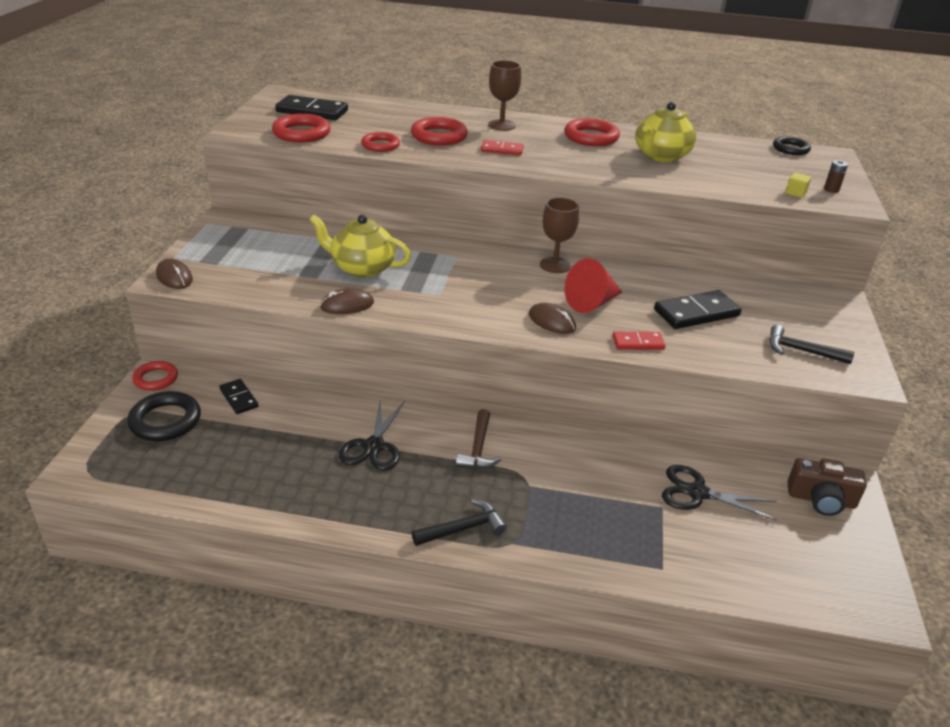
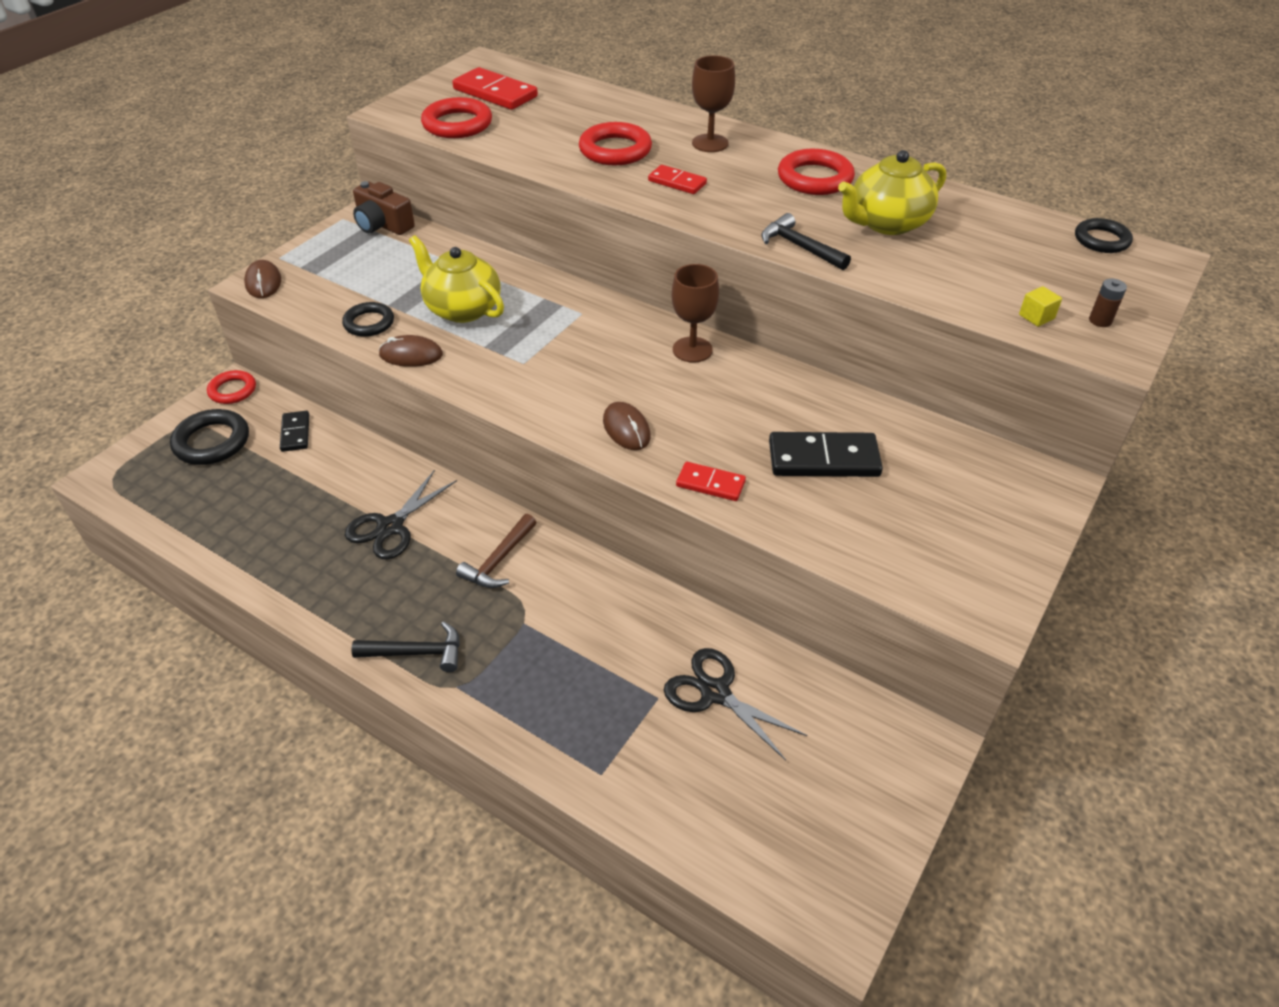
camera: 25 degrees right, 10 degrees up
black domino [275,95,348,120] -> red domino [452,67,538,110]
red ring [361,132,400,152] -> none
red cone [564,258,622,313] -> none
black hammer [769,325,854,364] -> black hammer moved to [761,213,851,270]
brown camera [787,458,867,516] -> brown camera moved to [353,181,415,235]
none -> black ring [342,302,394,337]

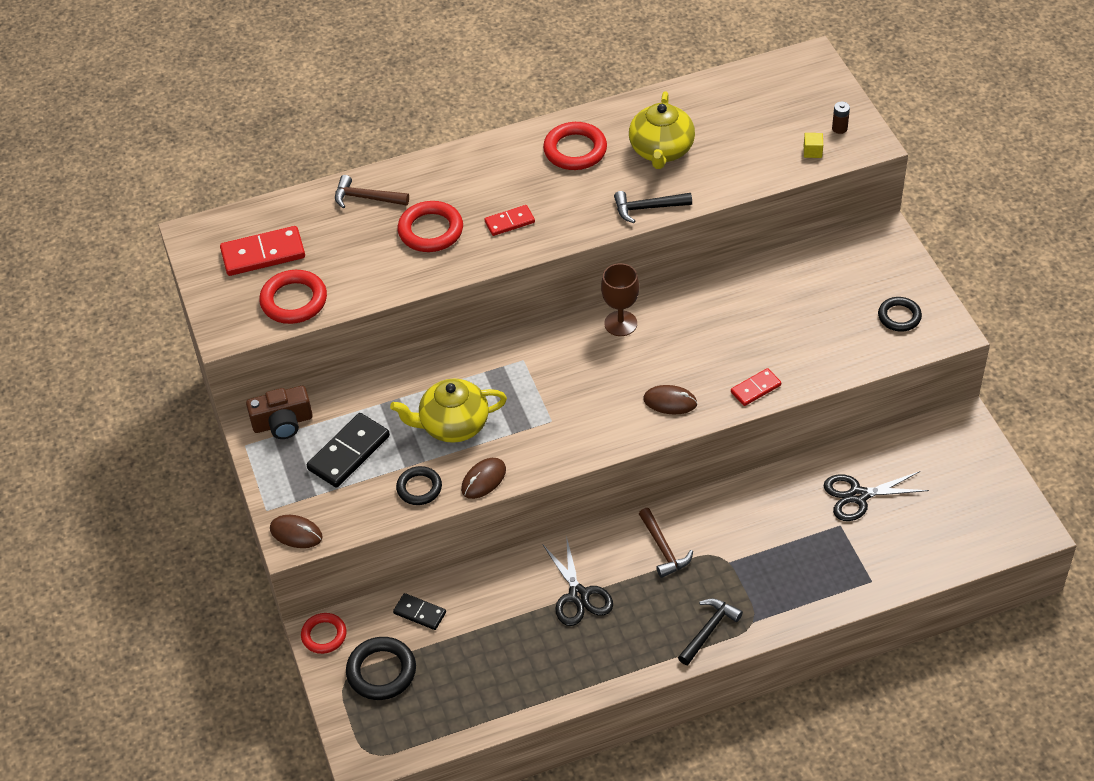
camera: 50 degrees left, 5 degrees up
brown goblet [692,55,735,152] -> none
black domino [769,432,883,477] -> black domino moved to [307,413,390,488]
black ring [1075,218,1133,253] -> black ring moved to [878,297,922,332]
none -> brown hammer [335,175,409,208]

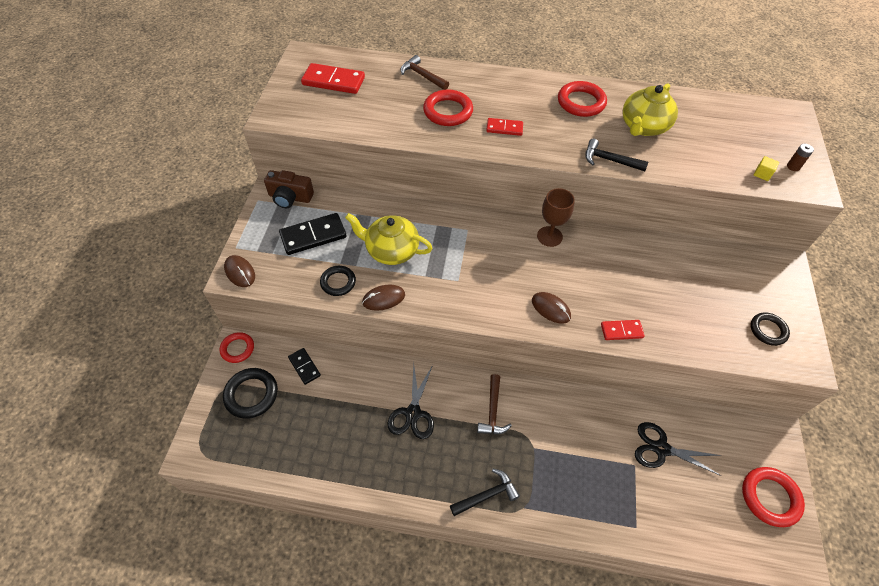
camera: 25 degrees right, 5 degrees up
red ring [259,270,327,324] -> red ring moved to [742,467,805,527]

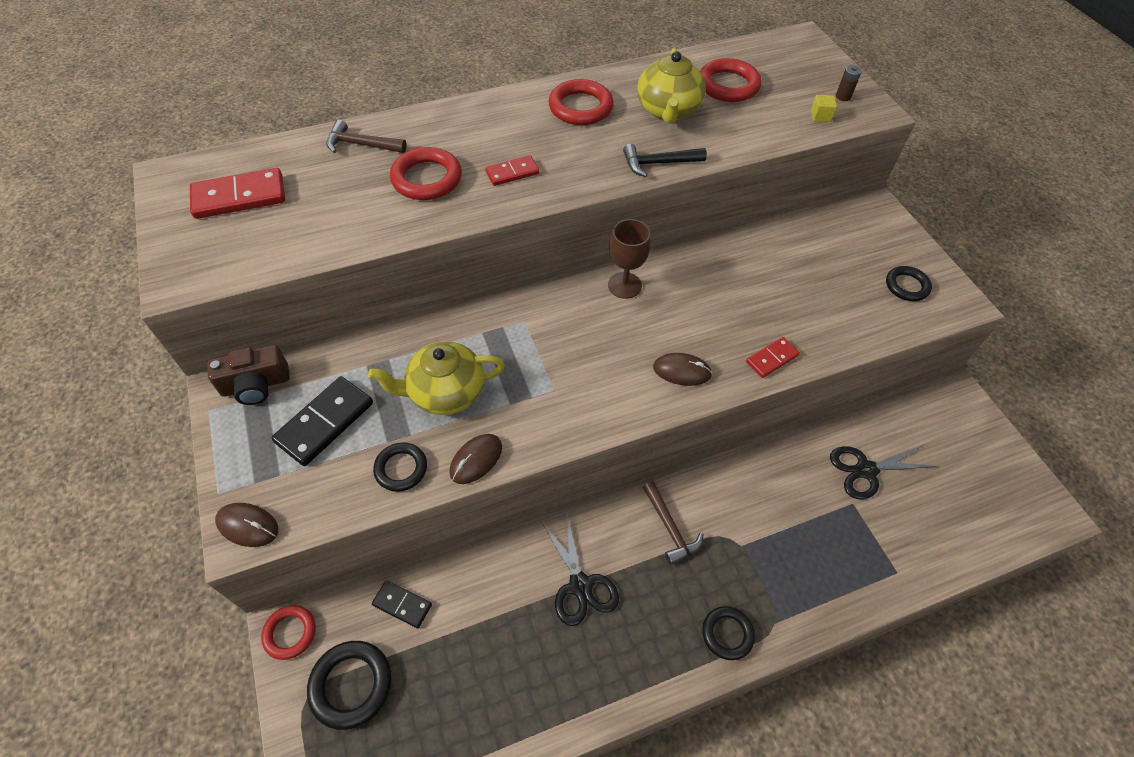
camera: 30 degrees left, 0 degrees up
black hammer [450,469,520,516] -> black ring [702,606,755,660]
red ring [742,467,805,527] -> red ring moved to [700,58,762,102]

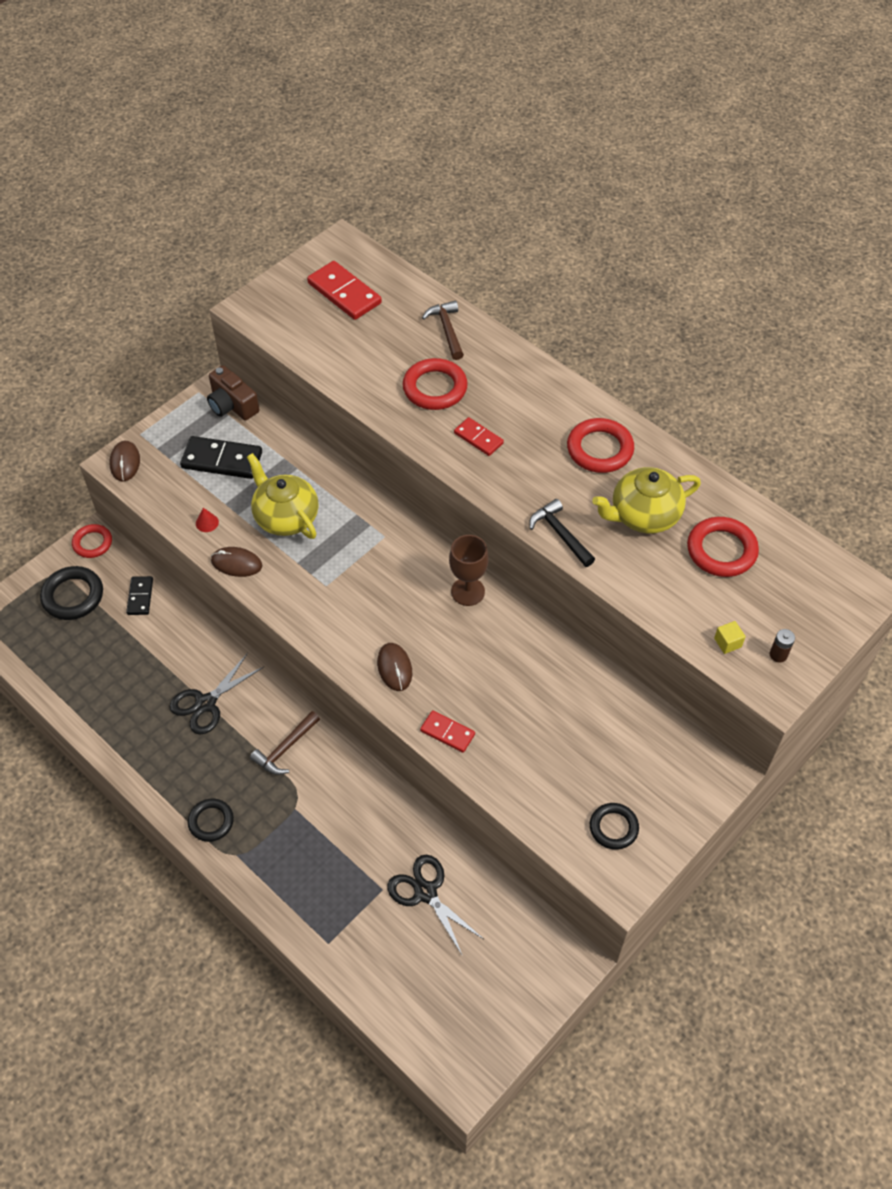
camera: 65 degrees right, 0 degrees up
black ring [373,442,427,492] -> red cone [196,508,219,532]

